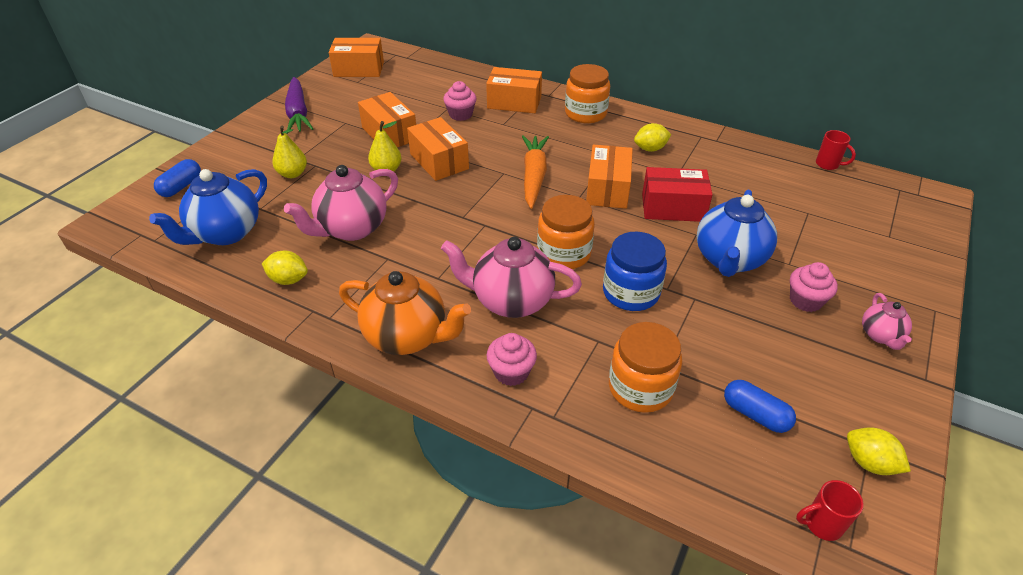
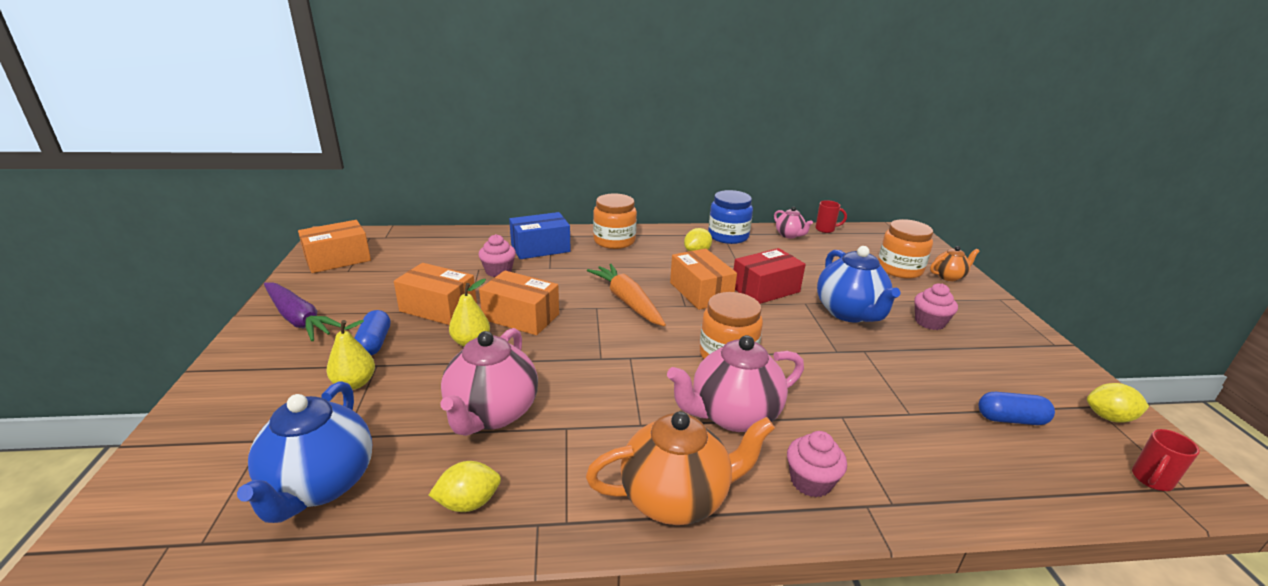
camera: 35 degrees left, 15 degrees down
blue capsule [154,159,201,197] -> blue capsule moved to [354,310,390,355]
orange box [486,67,542,113] -> blue box [509,212,571,259]
blue jar [603,232,667,311] -> blue jar moved to [708,190,753,244]
orange jar [609,322,682,413] -> orange jar moved to [878,219,933,279]
pink teapot [862,293,912,350] -> pink teapot moved to [774,207,813,239]
none -> orange teapot [930,246,980,281]

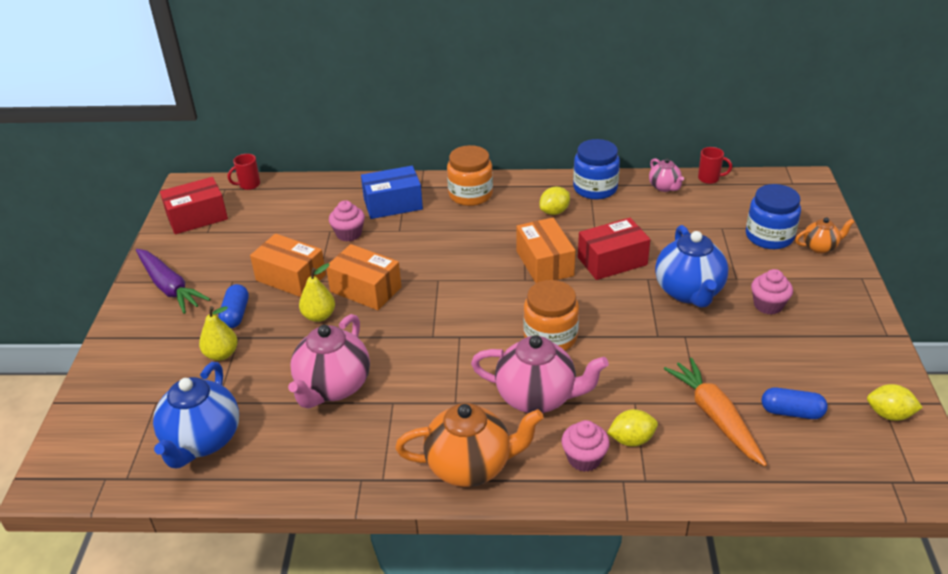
camera: 10 degrees right, 10 degrees up
orange box [298,220,371,273] -> red box [160,177,228,234]
yellow lemon [429,461,501,512] -> yellow lemon moved to [607,409,658,447]
orange carrot [587,264,666,326] -> orange carrot moved to [664,358,767,466]
pink teapot [667,335,804,432] -> pink teapot turned 150 degrees counterclockwise [471,335,609,413]
orange jar [878,219,933,279] -> blue jar [746,184,801,249]
red mug [1132,429,1200,491] -> red mug moved to [228,154,260,190]

